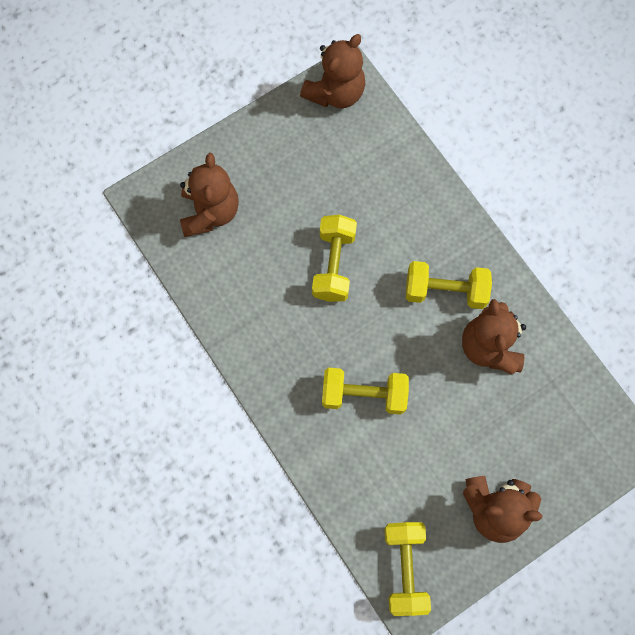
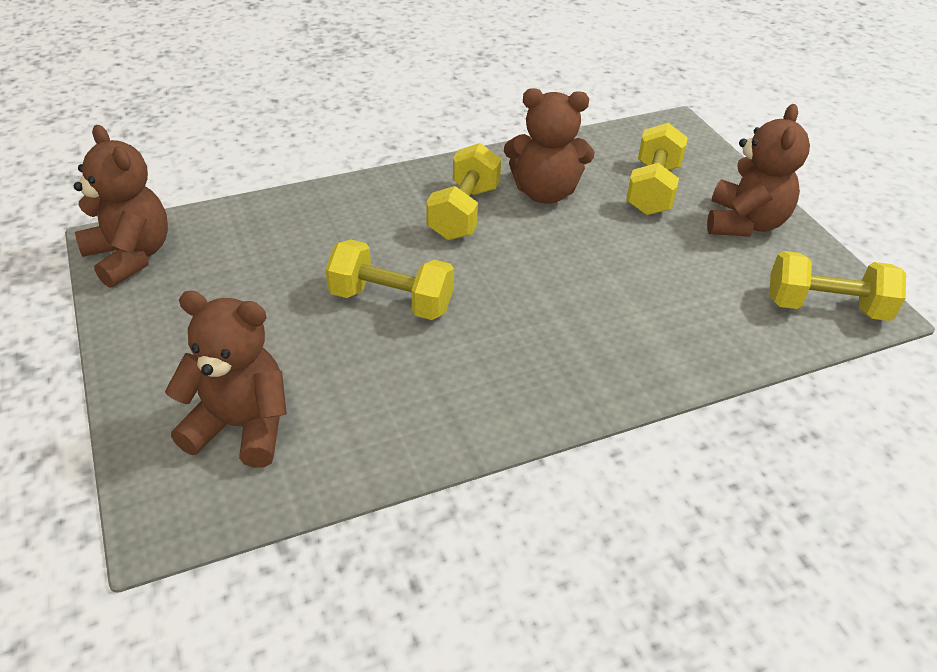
camera: 80 degrees left, 30 degrees down
yellow dumbbell [322,368,409,415] -> yellow dumbbell moved to [626,123,688,215]

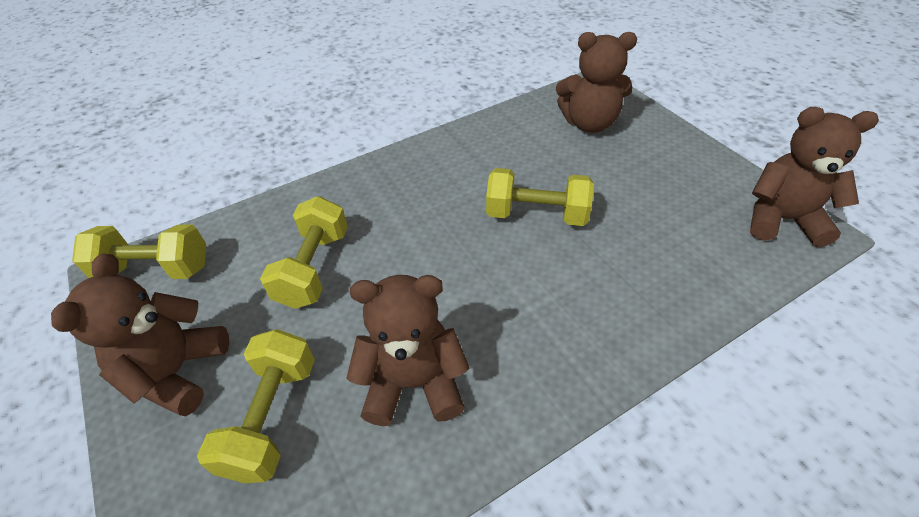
camera: 175 degrees right, 5 degrees up
brown teddy bear [74,125,168,288] -> brown teddy bear turned 150 degrees clockwise [750,107,879,247]
yellow dumbbell [426,143,501,240] -> yellow dumbbell moved to [260,196,348,309]

